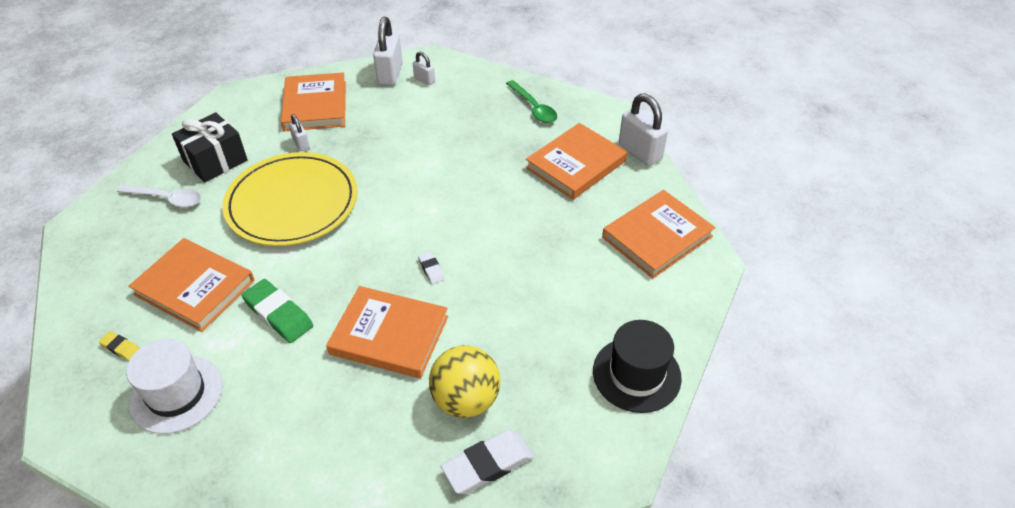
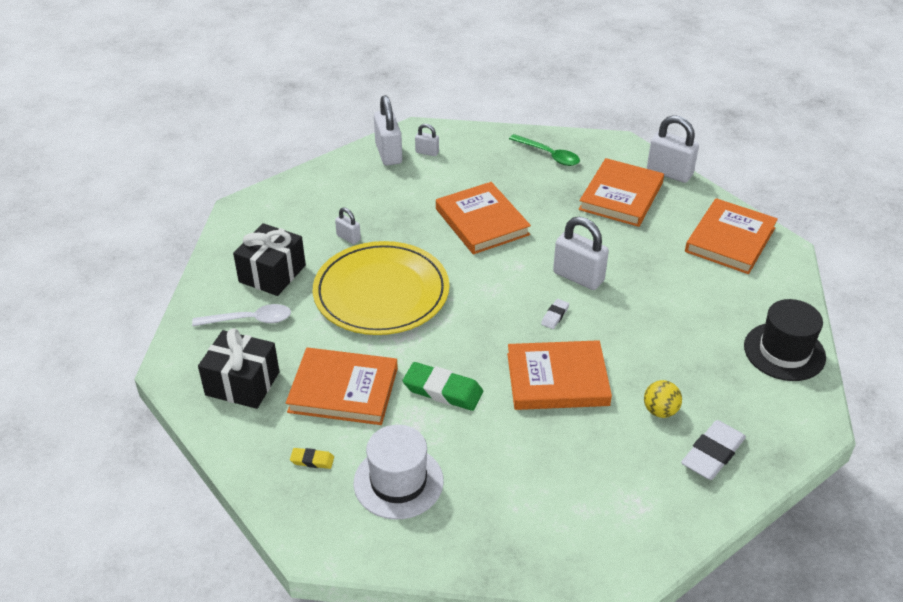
camera: 20 degrees left, 5 degrees down
orange book [281,72,346,131] -> orange book moved to [436,182,531,254]
white eraser [418,251,445,284] -> white eraser turned 75 degrees clockwise [541,299,569,329]
yellow ball [429,345,500,418] -> yellow ball [644,380,682,418], size x0.57
none -> black gift [198,328,279,409]
none -> white padlock [553,217,609,290]

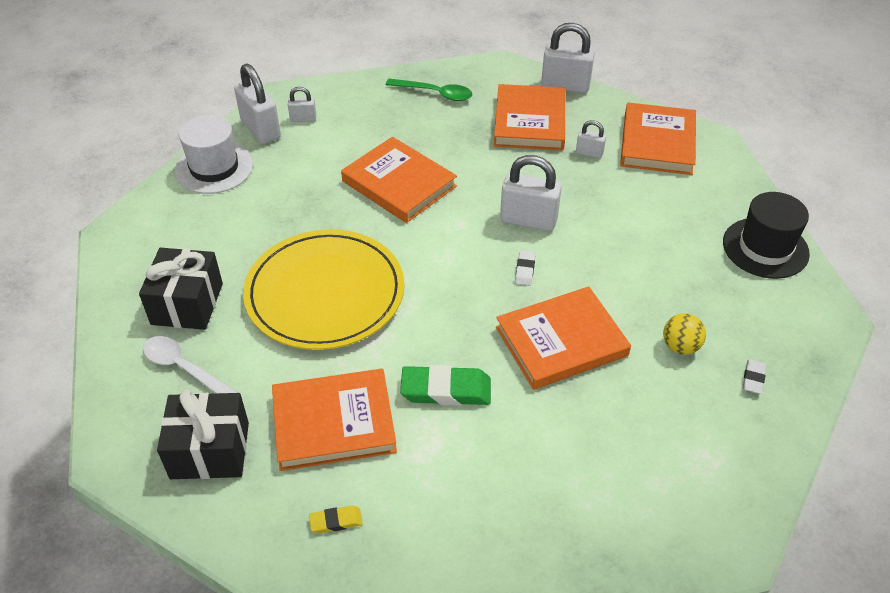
camera: 20 degrees left, 5 degrees up
white spoon [192,304,291,326] -> white spoon turned 120 degrees counterclockwise [143,336,238,393]
white padlock [335,208,361,244] -> white padlock moved to [576,120,606,158]
white hat [354,425,444,520] -> white hat moved to [175,115,253,194]
white eraser [681,420,746,480] -> white eraser [743,359,766,394], size x0.51

